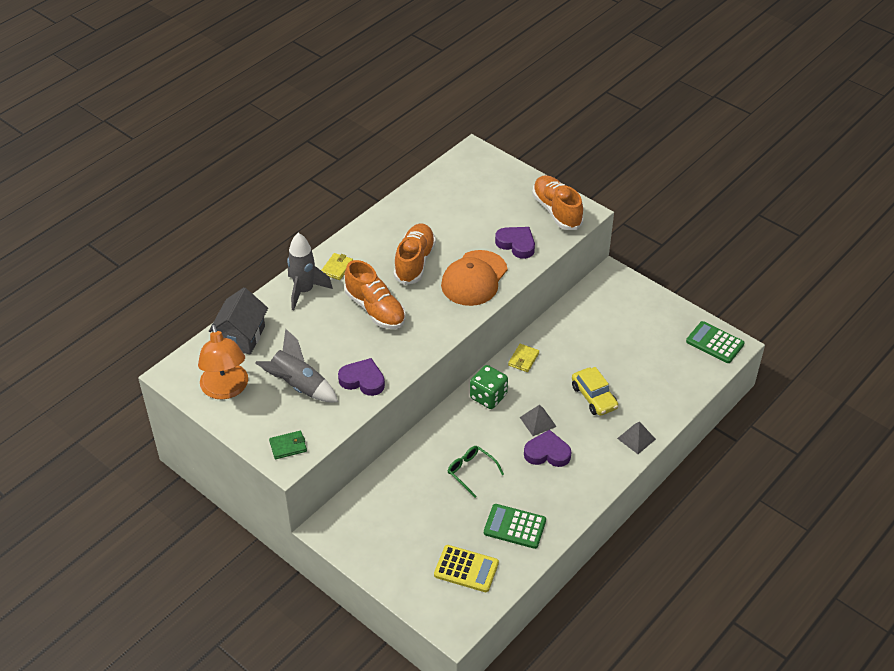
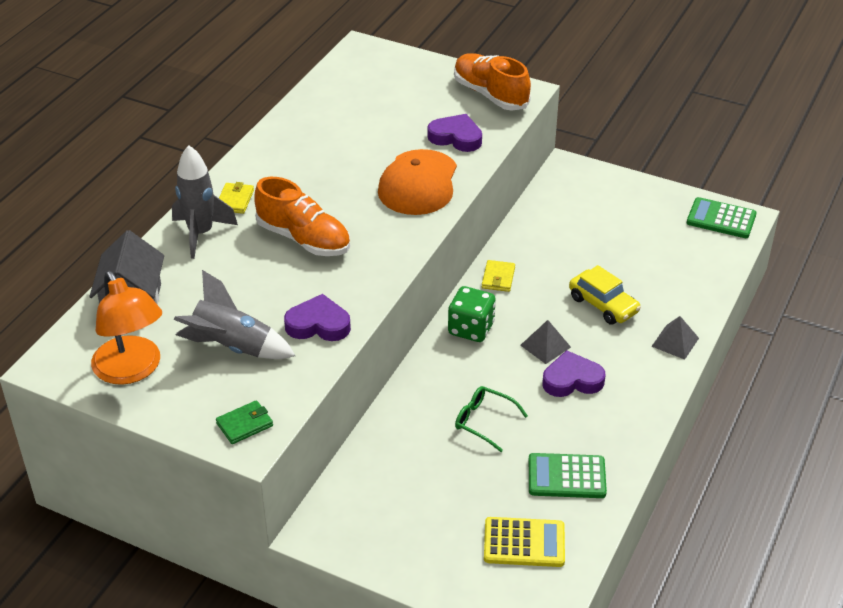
camera: 15 degrees left, 5 degrees down
orange shoe [394,224,436,285] -> none

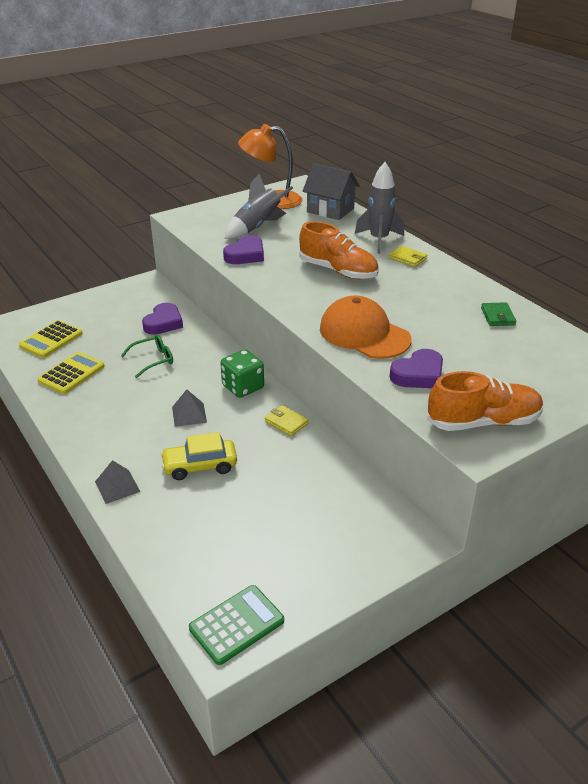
camera: 120 degrees right, 5 degrees down
green wallet [216,400,273,444] -> green wallet moved to [481,302,516,326]
orange shoe [254,177,350,256] -> orange shoe turned 120 degrees counterclockwise [299,221,379,279]
green calculator [529,453,607,498] -> yellow calculator [37,352,105,394]
purple heart [543,350,606,397] -> purple heart moved to [142,303,183,335]

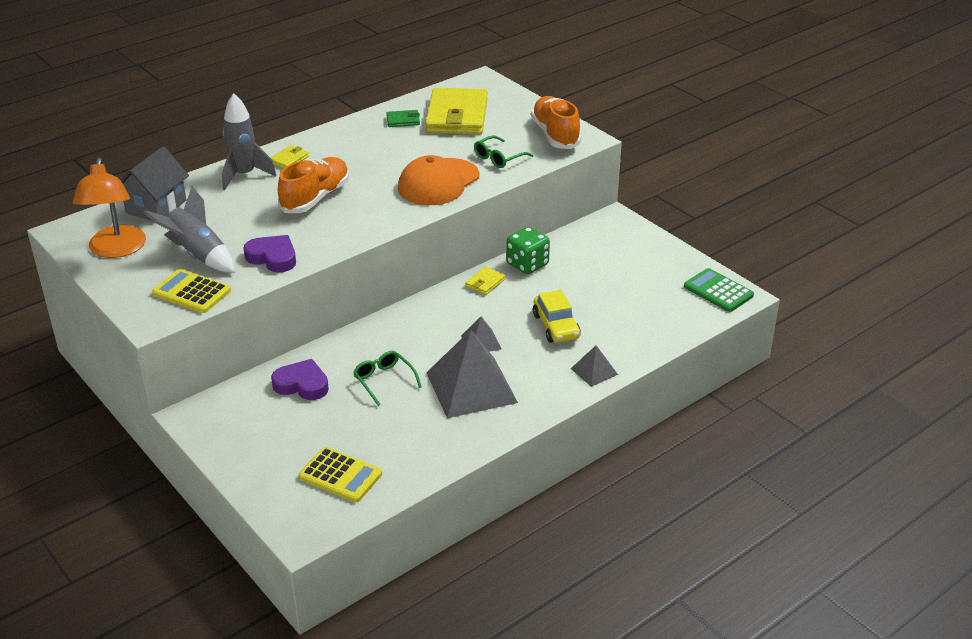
camera: 95 degrees left, 0 degrees up
yellow calculator [37,352,105,394] -> yellow calculator moved to [152,269,231,313]
green dice [220,349,264,398] -> green dice moved to [506,227,550,274]
purple heart [390,349,443,388] -> green glasses [474,136,533,168]
none -> yellow wallet [425,88,487,135]
none -> grey pyramid [426,330,518,418]

